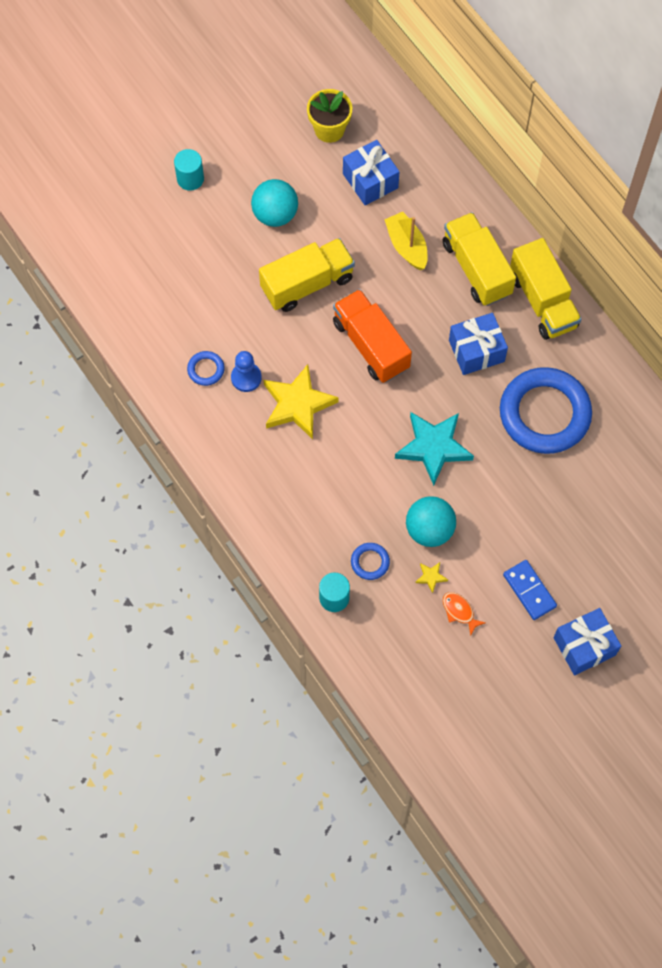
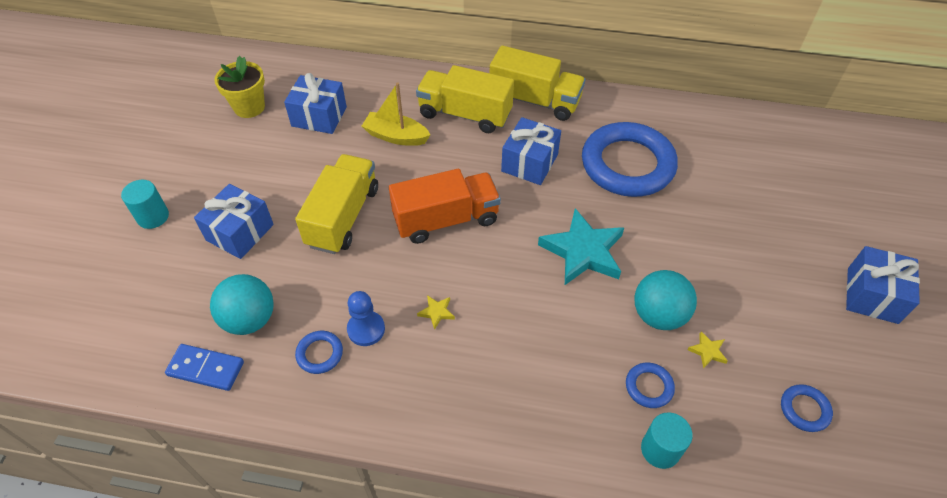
camera: 45 degrees left, 15 degrees down
turquoise ball [251,179,298,227] -> turquoise ball moved to [210,274,274,335]
yellow star [264,364,339,439] -> yellow star [417,295,455,330], size x0.41
orange truck [333,289,412,383] -> orange truck turned 150 degrees clockwise [389,169,501,244]
orange fish [443,592,486,636] -> none
blue domino [503,560,557,620] -> blue domino moved to [165,344,244,391]
none -> blue gift [194,184,274,259]
none -> blue ring [781,384,833,432]

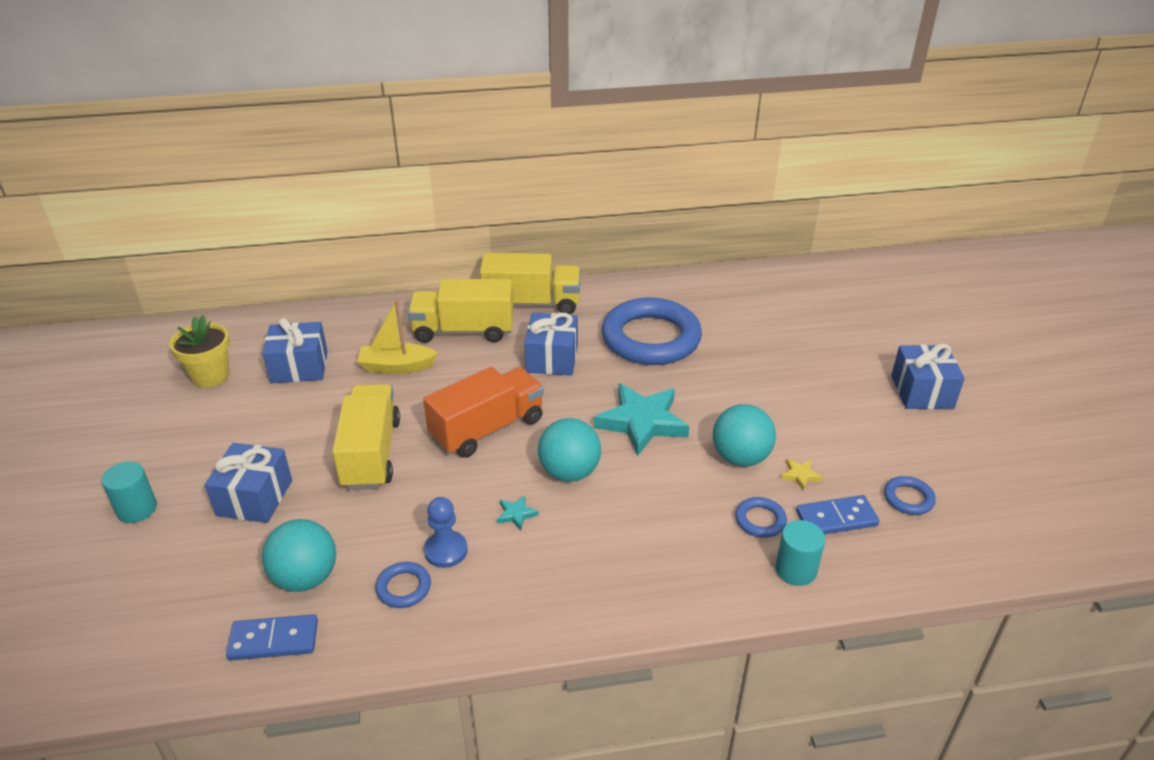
camera: 20 degrees left, 15 degrees down
yellow star [417,295,455,330] -> turquoise star [497,495,539,530]
none -> turquoise ball [538,418,601,482]
none -> blue domino [796,495,879,534]

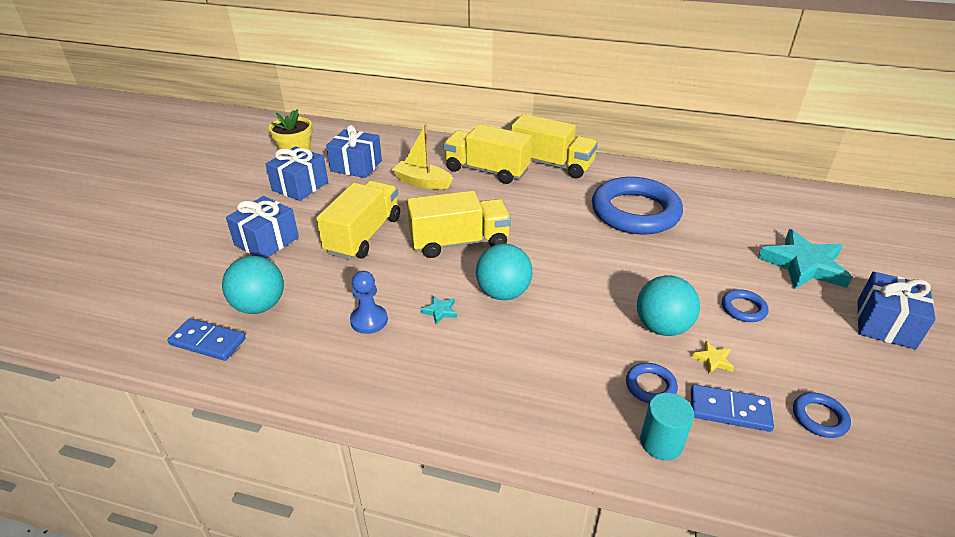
camera: 25 degrees right, 0 degrees up
turquoise cylinder [101,462,157,523] -> none
blue ring [375,562,431,608] -> blue ring moved to [722,289,768,322]
orange truck [423,367,544,458] -> yellow truck [407,191,511,258]
blue gift [524,313,578,376] -> blue gift moved to [265,146,328,201]
turquoise star [594,384,689,456] -> turquoise star moved to [758,229,852,289]

